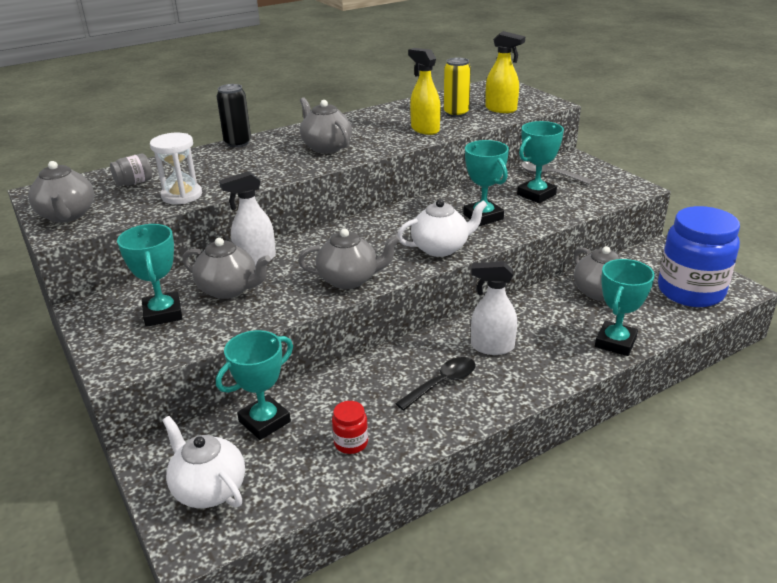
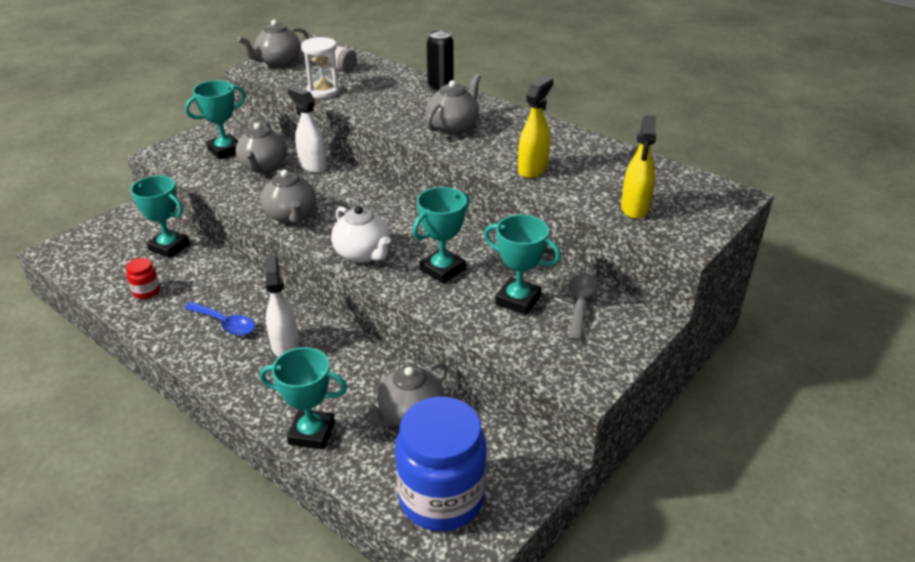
camera: 70 degrees right, 5 degrees up
white teapot [162,416,245,508] -> none
black spoon [395,357,476,411] -> blue spoon [184,302,255,336]
yellow can [444,57,471,117] -> none

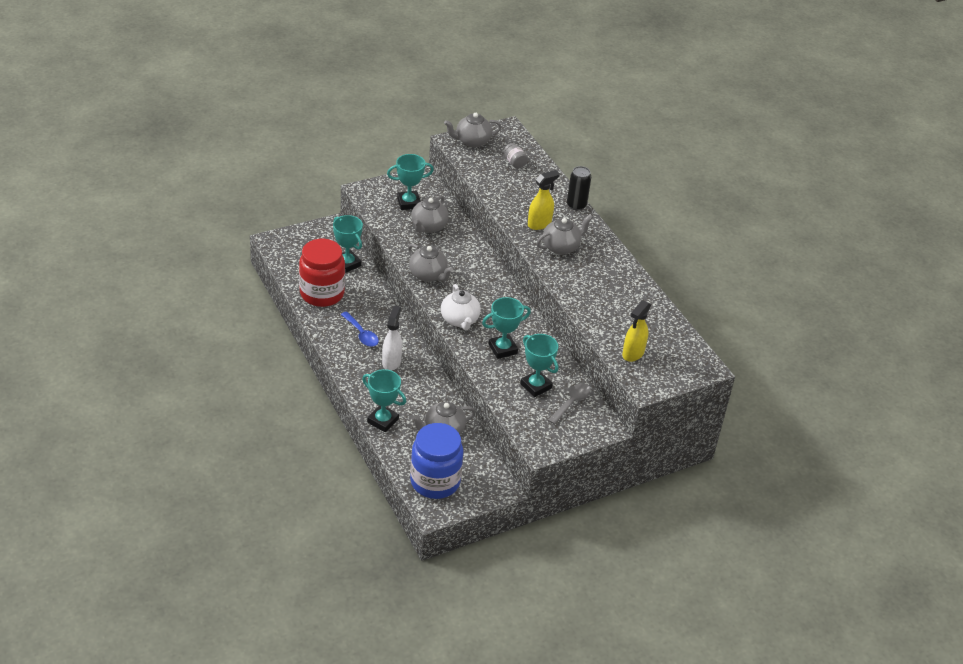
camera: 20 degrees right, 5 degrees up
red jar [126,258,160,299] -> red jar [299,239,345,307], size x2.42
grey teapot [260,169,316,224] -> grey teapot turned 45 degrees counterclockwise [408,244,453,282]
white spray bottle [288,87,327,173] -> none
white hourglass [301,37,341,98] -> none
yellow spray bottle [518,77,553,178] -> yellow spray bottle moved to [528,170,560,230]

